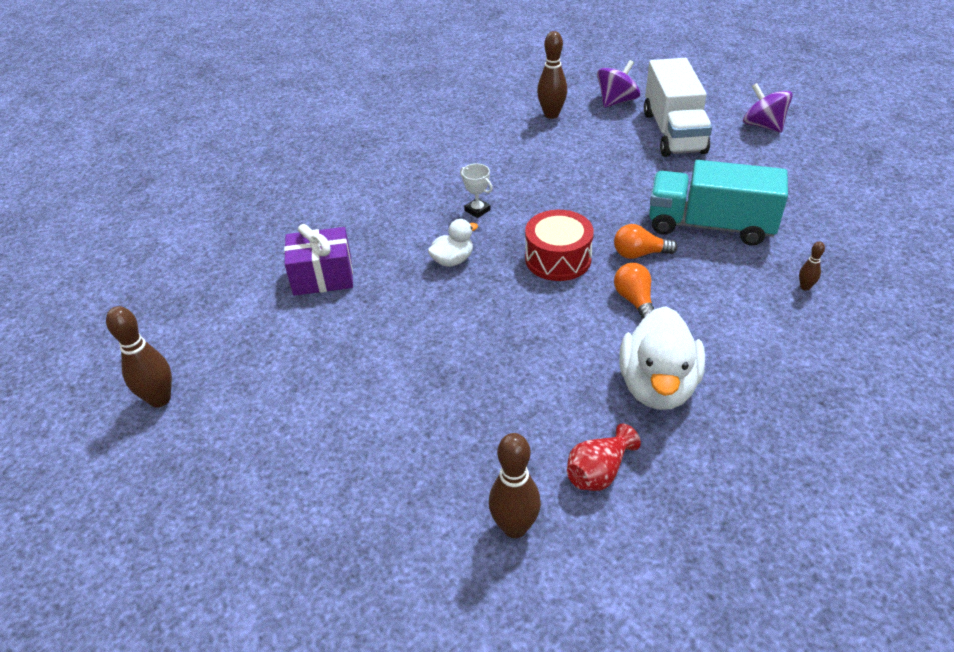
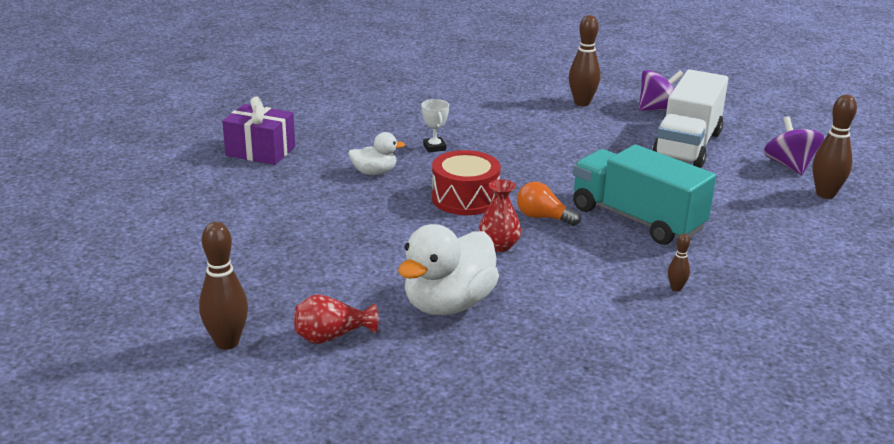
camera: 25 degrees right, 15 degrees down
brown bowling pin [106,306,172,407] -> brown bowling pin moved to [812,95,857,199]
orange light bulb [614,263,654,319] -> red vase [479,179,521,252]

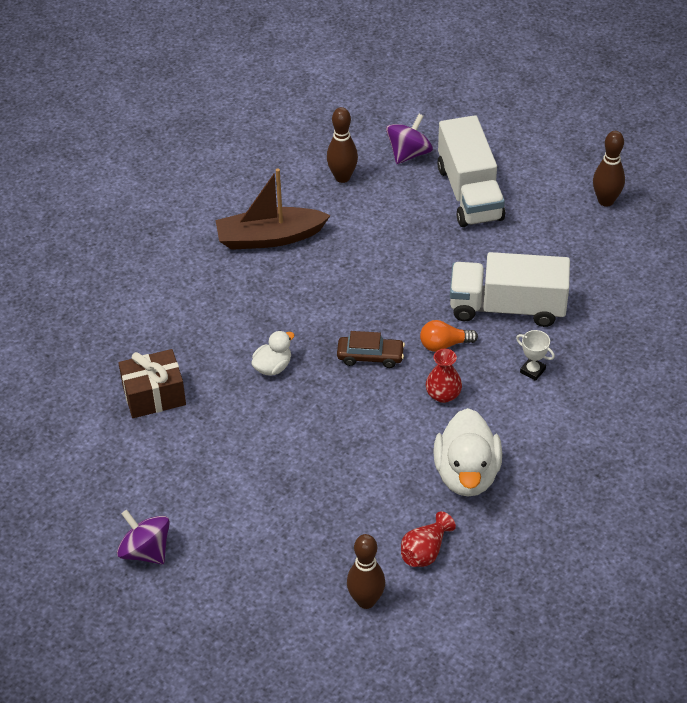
camera: 35 degrees left, 20 degrees up
purple gift [222,96,295,165] -> brown gift [119,349,186,418]
white trophy [421,99,449,152] -> white trophy moved to [516,330,555,381]
red drum [432,150,501,215] -> brown car [337,331,405,368]
turquoise truck [573,145,716,245] -> white truck [450,252,570,327]
brown bowling pin [668,233,690,292] -> none
purple spinning top [764,116,824,175] -> purple spinning top moved to [117,510,170,564]
none -> brown boat [216,168,331,250]

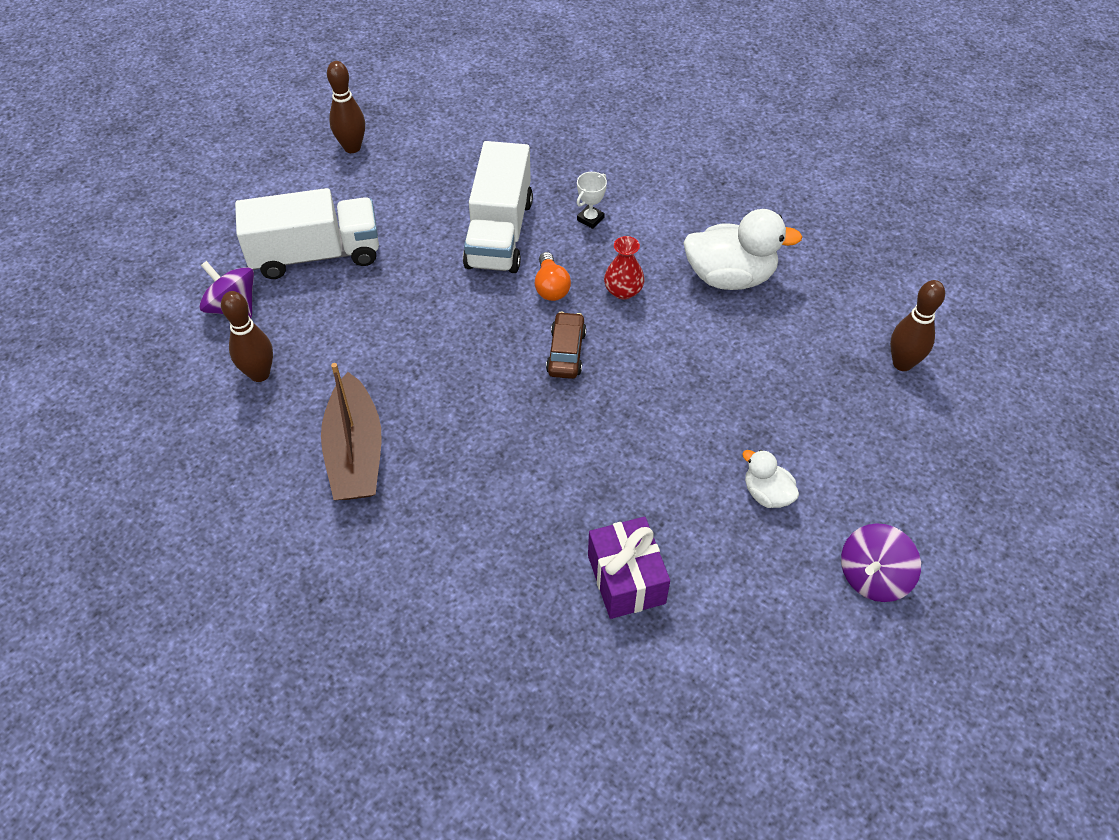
camera: 90 degrees left, 5 degrees up
brown gift [119,349,186,418] -> purple gift [588,517,670,619]
white duck [252,330,294,376] -> white duck moved to [742,450,799,508]
red vase [401,511,456,567] -> none

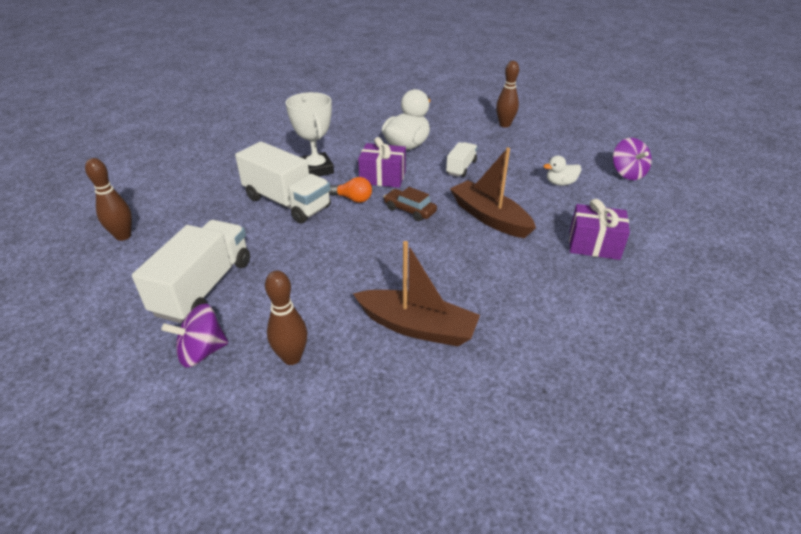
camera: 60 degrees left, 15 degrees down
white trophy [577,172,607,229] -> white trophy [286,92,334,176], size x2.10
red vase [604,236,645,300] -> purple gift [358,137,406,188]
none -> white truck [446,142,478,177]
none -> brown boat [450,148,536,238]

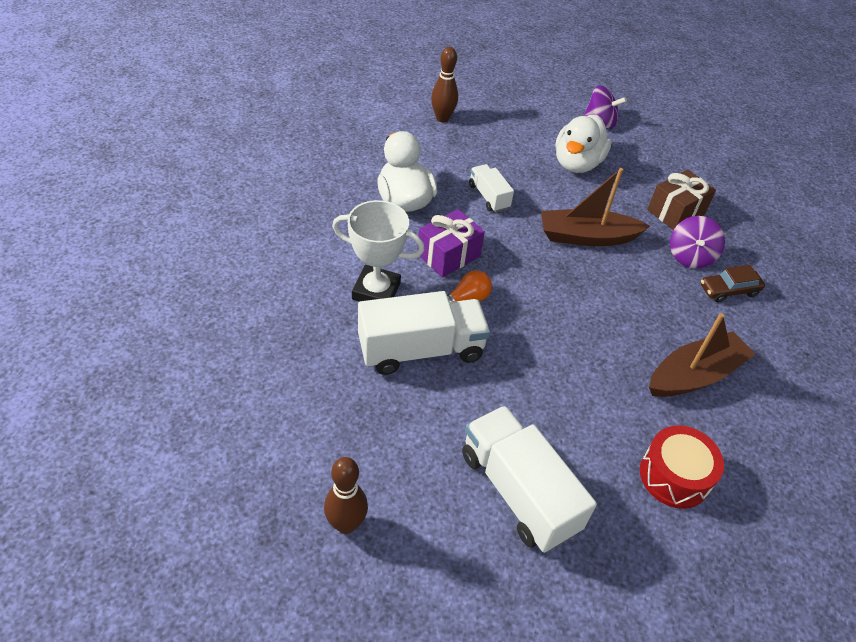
camera: 55 degrees left, 10 degrees up
purple spinning top [161,303,228,368] -> purple spinning top moved to [670,216,725,269]
brown bowling pin [265,271,307,365] -> red drum [640,425,724,509]
brown car [384,187,437,221] -> brown car moved to [701,265,765,302]
white duck [544,156,582,186] -> white duck [555,115,611,173], size x1.88
purple gift [569,199,630,260] -> brown gift [647,169,716,230]

